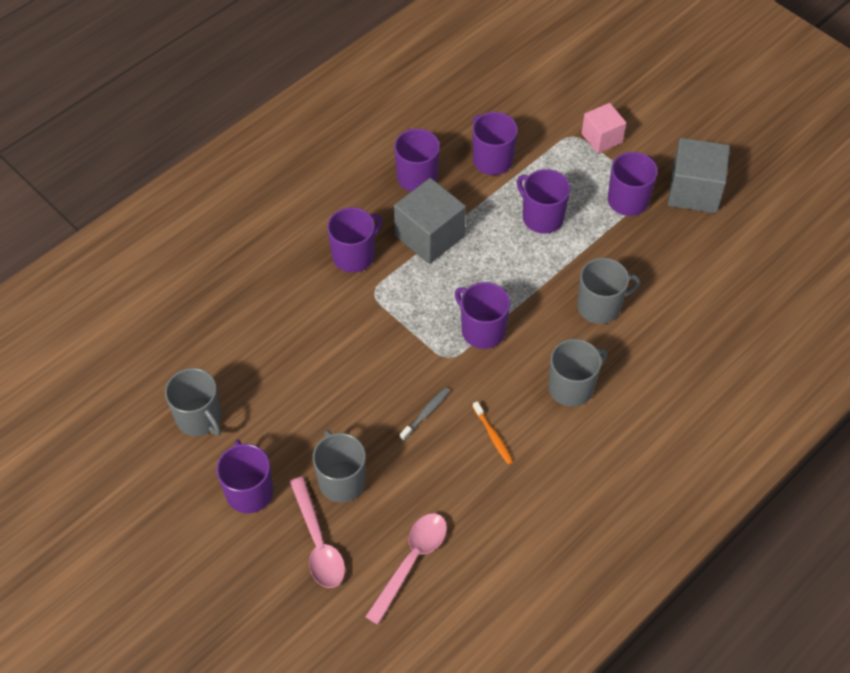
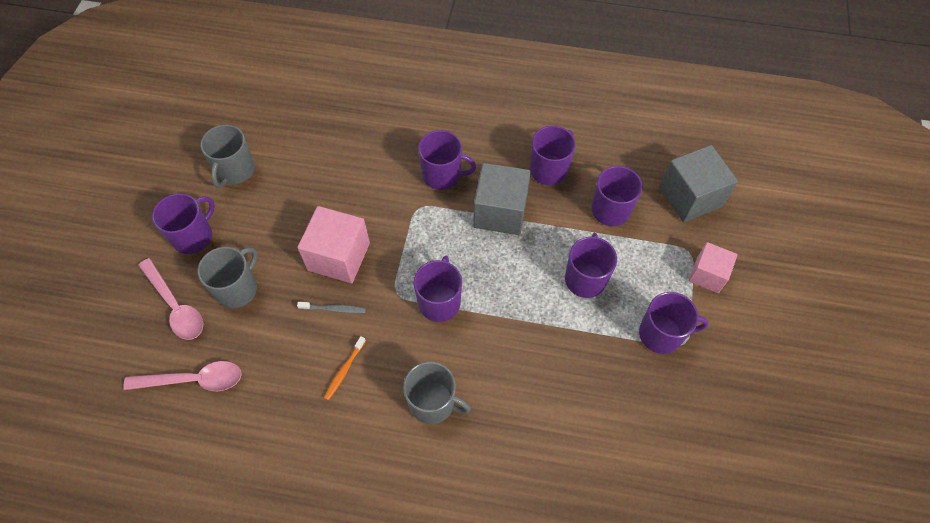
camera: 55 degrees right, 5 degrees up
pink spoon [290,477,345,588] -> pink spoon turned 75 degrees counterclockwise [138,258,203,340]
grey mug [577,258,640,324] -> none
grey cube [668,138,730,213] -> grey cube moved to [659,145,738,222]
none -> pink cube [297,206,370,283]

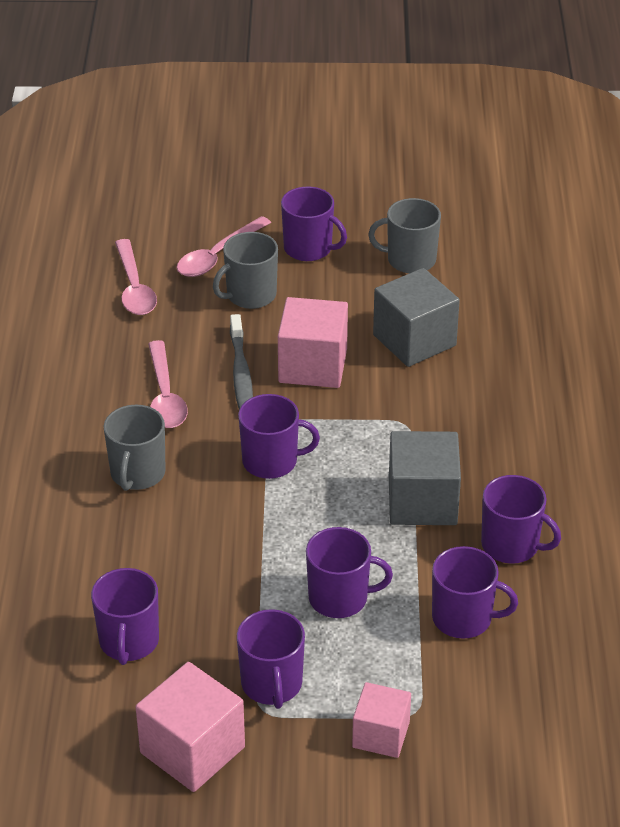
camera: 80 degrees right, 20 degrees down
grey mug [197,247,258,308] -> grey mug turned 120 degrees clockwise [213,232,278,309]
grey toothbrush [297,302,366,313] -> grey toothbrush [230,314,253,409], size x1.69
orange toothbrush [324,336,366,400] -> pink spoon [148,340,188,428]
purple mug [418,130,476,190] -> purple mug moved to [91,568,159,665]
grey cube [659,145,738,222] -> grey cube moved to [373,268,460,367]
none -> pink cube [136,662,245,792]

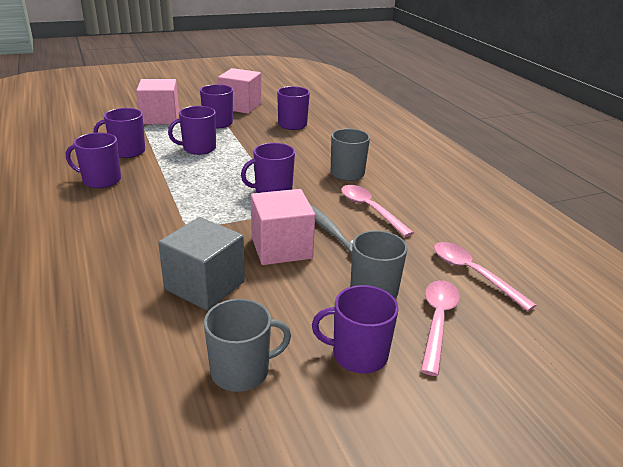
camera: 155 degrees right, 10 degrees down
pink cube [352,682,411,758] -> pink cube [136,79,179,124], size x1.57
grey cube [389,431,461,525] -> none

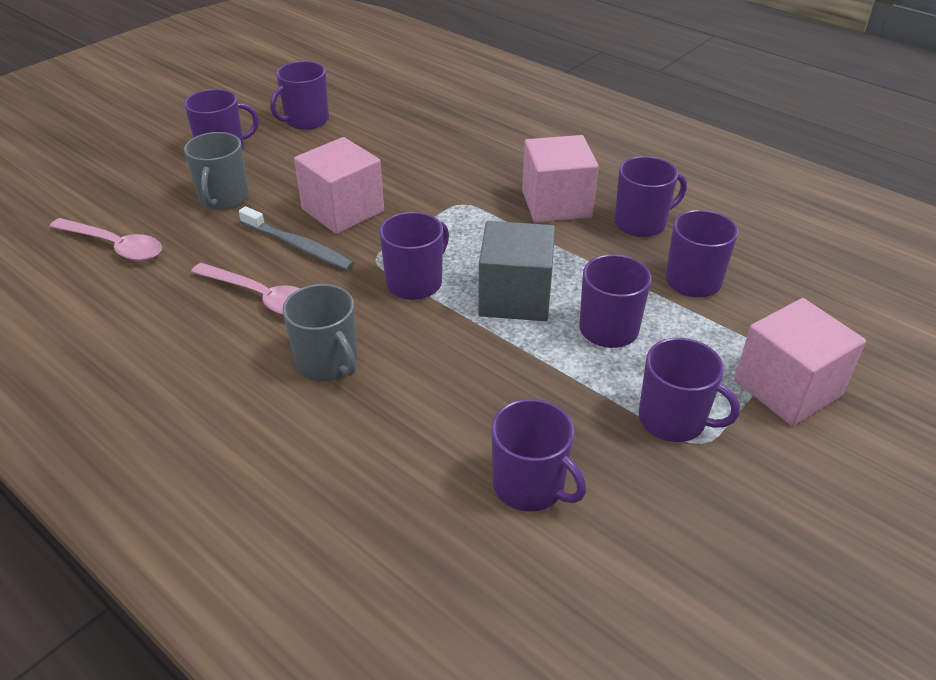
camera: 155 degrees right, 10 degrees up
grey cube [158,217,245,310] -> grey cube moved to [478,221,555,321]
grey mug [204,299,291,392] -> purple mug [270,61,329,130]
pink cube [218,68,261,114] -> pink cube moved to [522,135,599,223]
pink spoon [421,280,460,376] -> none

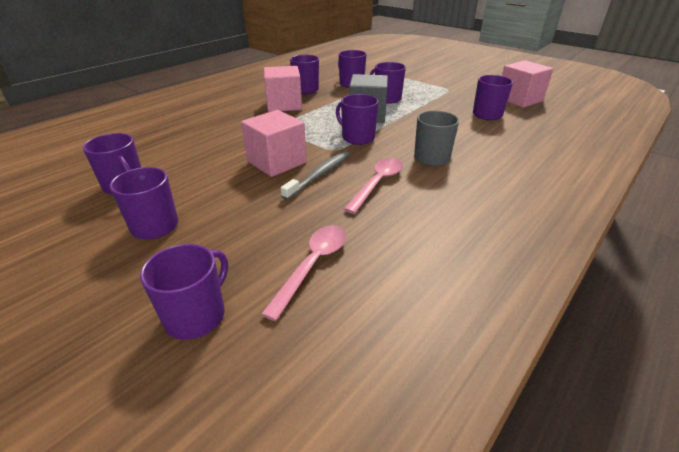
camera: 90 degrees left, 5 degrees down
grey mug [184,132,249,210] -> none
purple mug [639,338,740,442] -> purple mug moved to [140,244,228,340]
pink cube [734,298,866,426] -> pink cube moved to [502,60,553,108]

